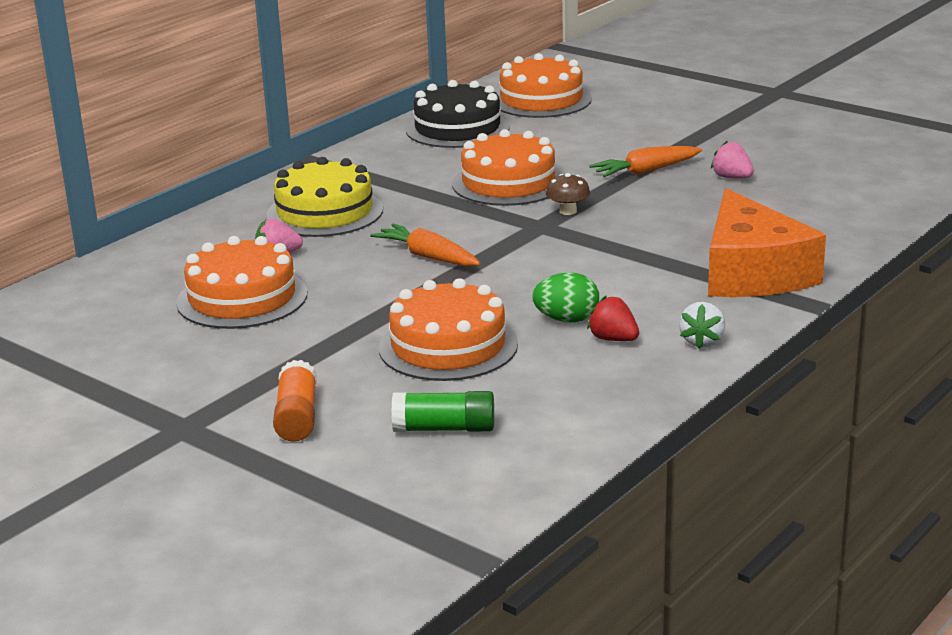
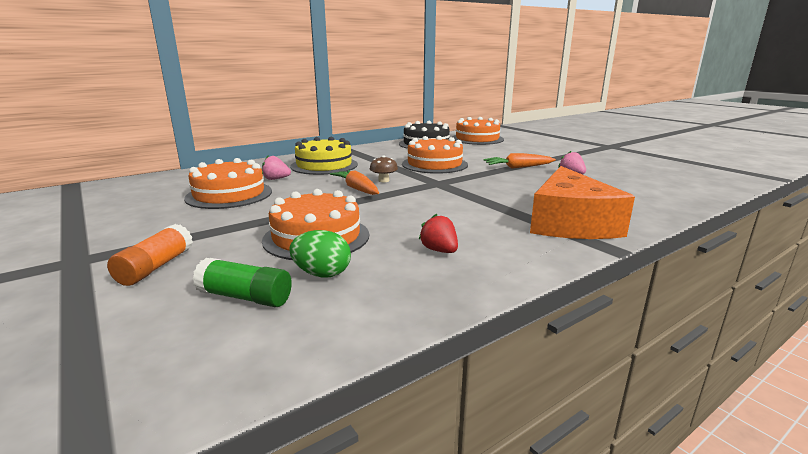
camera: 15 degrees right, 5 degrees down
green egg [532,272,599,323] -> green egg moved to [289,230,351,278]
brown mushroom [546,173,590,215] -> brown mushroom moved to [370,155,398,182]
white strawberry [679,302,725,349] -> none

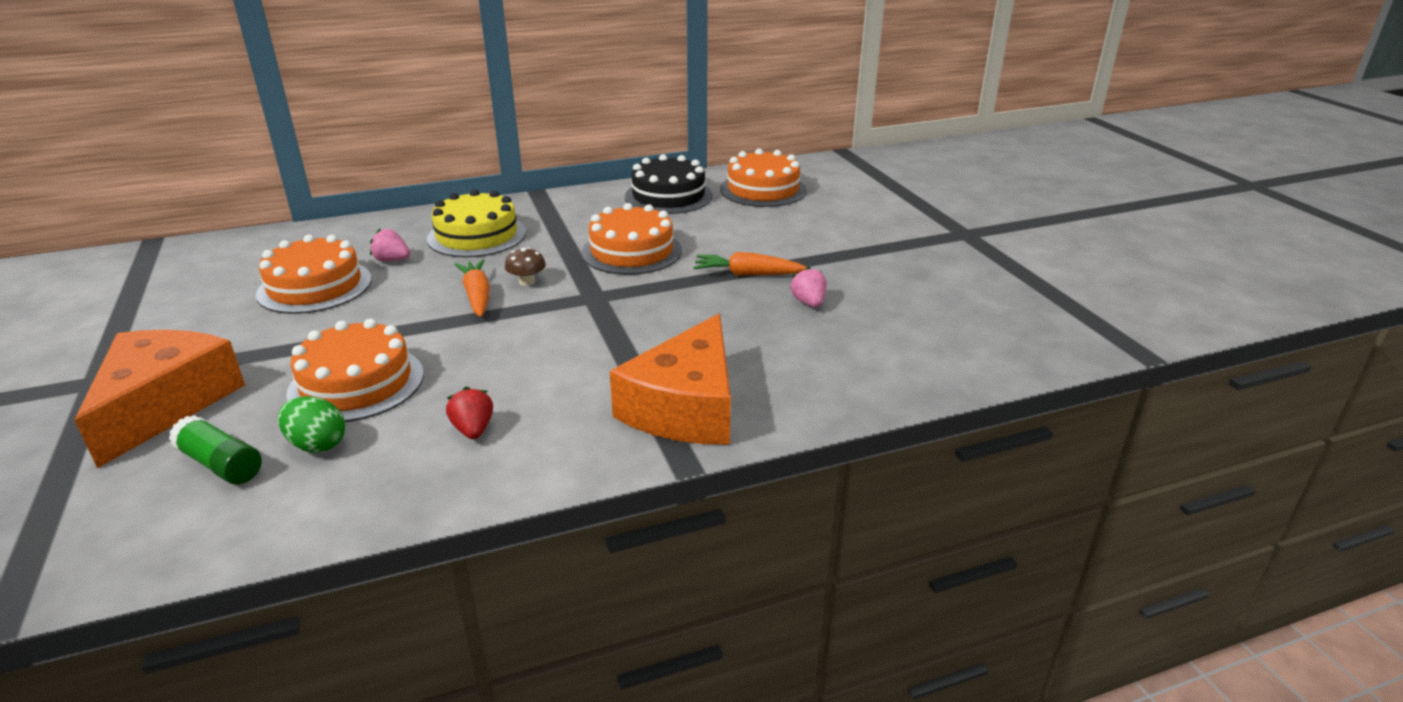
camera: 15 degrees right, 10 degrees up
orange glue stick [107,224,193,286] -> orange cheese [74,330,245,468]

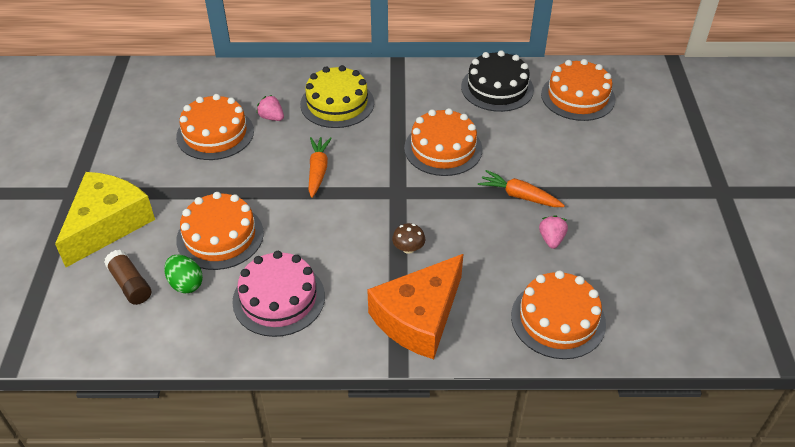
camera: 20 degrees right, 15 degrees up
orange cheese [74,330,245,468] -> yellow cheese [55,172,155,267]
green glue stick [168,415,262,485] -> brown glue stick [104,250,151,305]
red strawberry [446,387,493,439] -> pink cake [232,251,325,337]
brown mushroom [505,247,546,286] -> brown mushroom moved to [392,223,425,254]
none -> orange cake [511,270,606,359]

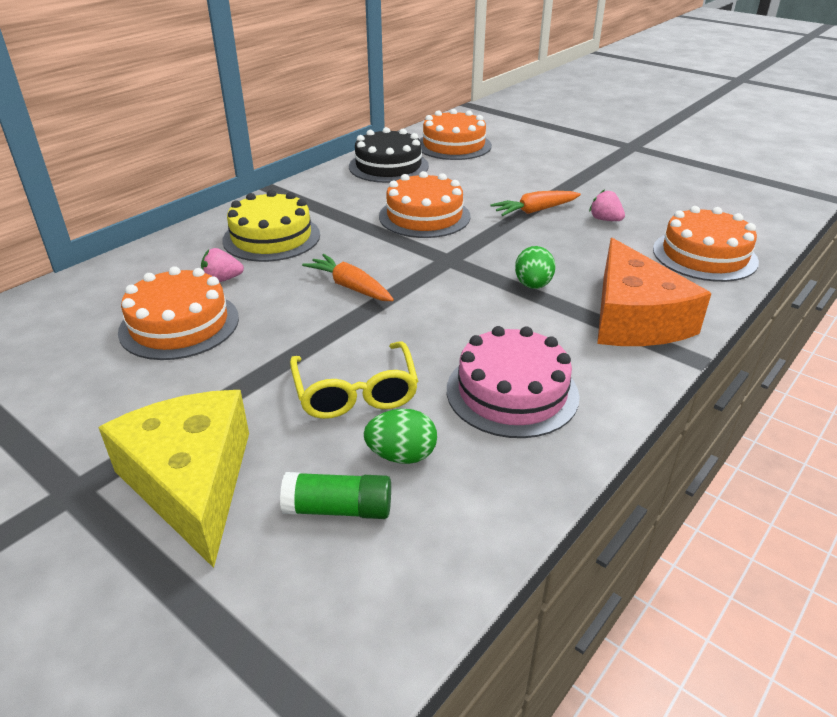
camera: 50 degrees left, 10 degrees down
brown glue stick [104,250,151,305] -> green glue stick [280,472,391,519]
orange cake [176,192,264,270] -> yellow glasses [290,341,418,419]
brown mushroom [392,223,425,254] -> green egg [515,246,555,289]

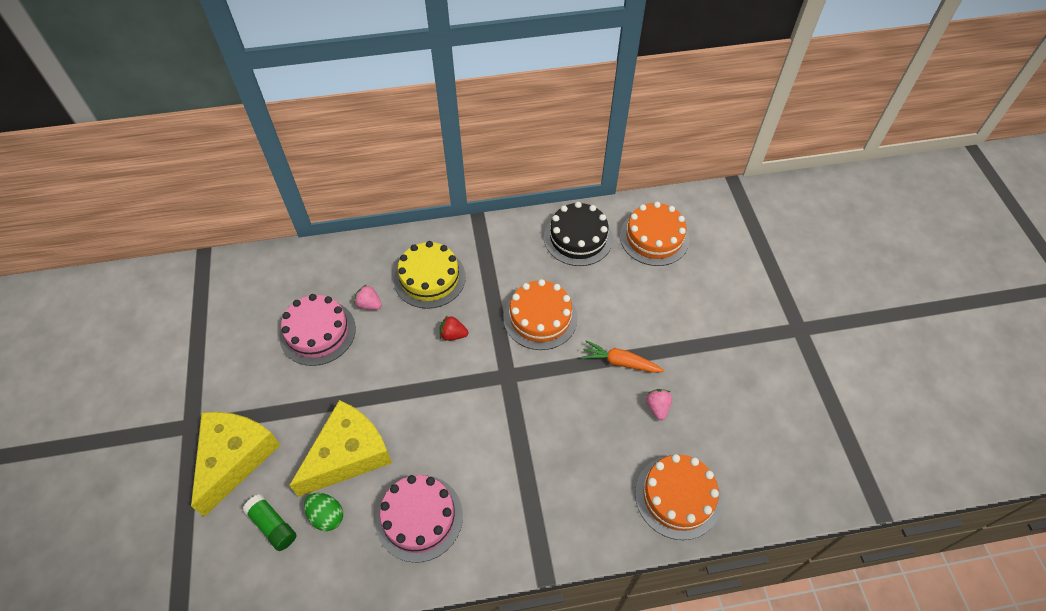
camera: 40 degrees right, 20 degrees up
orange cake [118,266,239,360] -> pink cake [279,294,356,366]
yellow glasses [290,341,418,419] -> yellow cheese [289,400,392,497]
orange carrot [302,254,394,301] -> none
green egg [515,246,555,289] -> none
orange cheese [597,238,712,346] -> none
none -> red strawberry [439,315,468,341]

